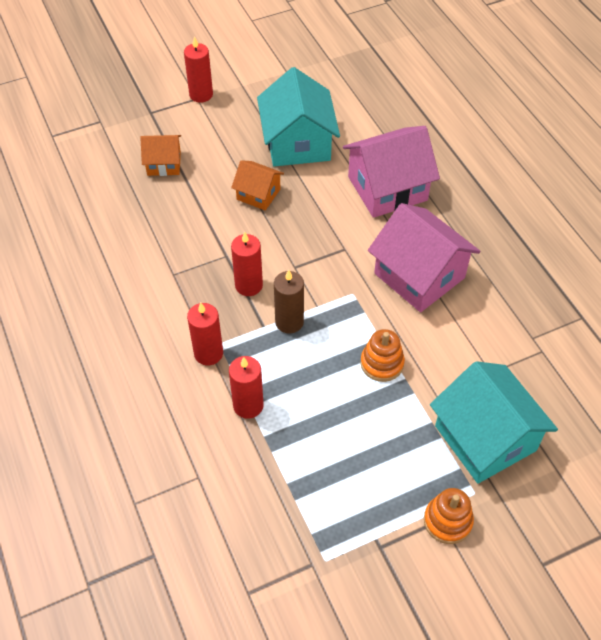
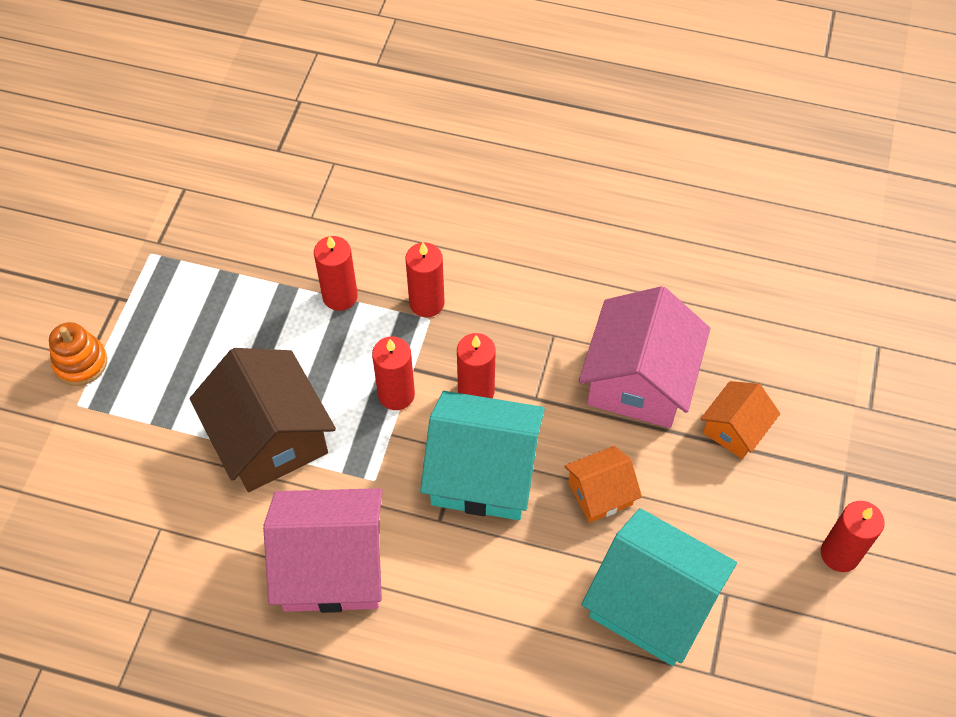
camera: 130 degrees right, 5 degrees up
brown candle [274,270,304,333] -> red candle [372,336,415,410]
pink house [343,126,440,218] -> pink house moved to [579,286,710,428]
orange stacking toy [361,329,405,382] -> brown house [189,348,336,492]
turquoise house [430,361,558,484] -> turquoise house moved to [420,391,545,520]

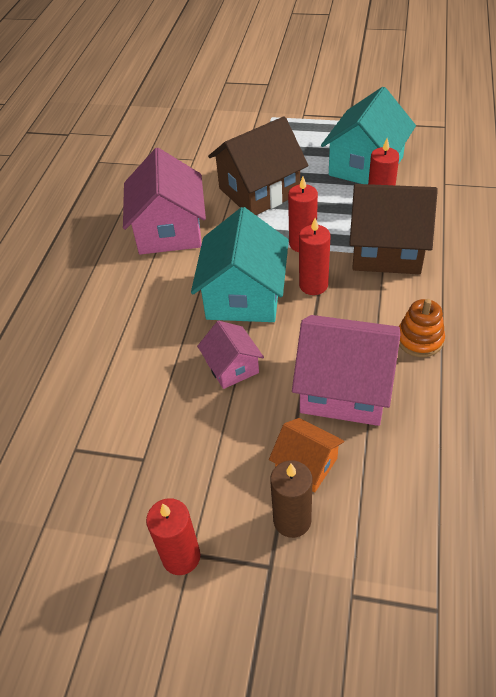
camera: 90 degrees right, 10 degrees down
orange stacking toy [49,322,107,386] -> orange stacking toy moved to [399,299,445,357]
red candle [405,242,445,317] -> brown house [349,184,438,274]
orange house [564,446,642,523] -> pink house [197,321,264,389]
turquoise house [582,508,737,666] -> turquoise house moved to [321,87,416,184]
none -> brown candle [270,460,312,538]

